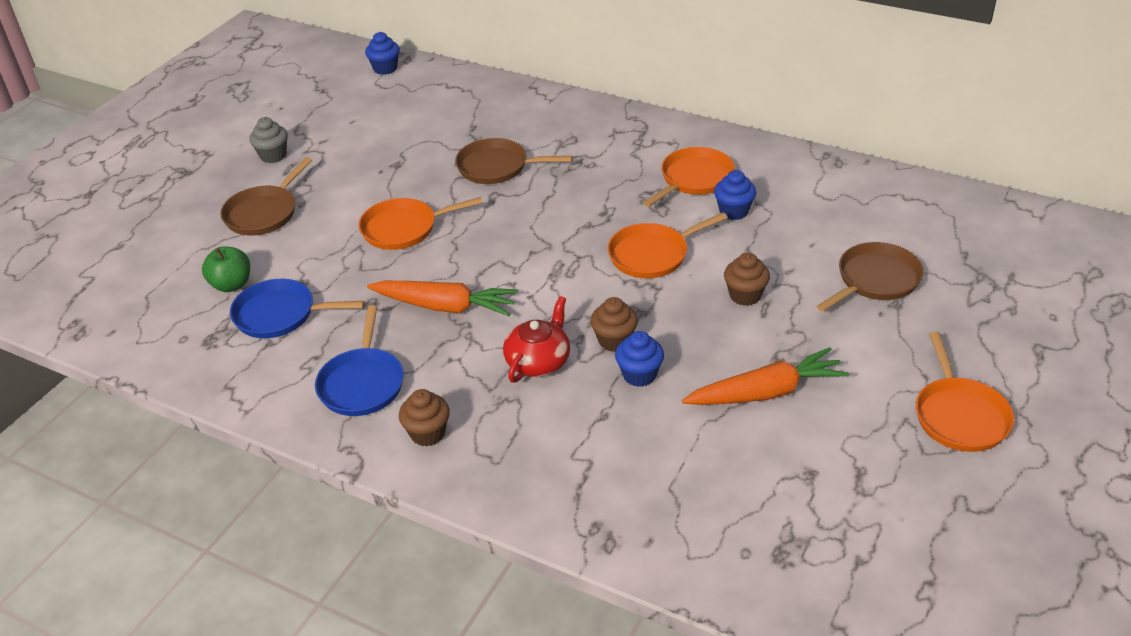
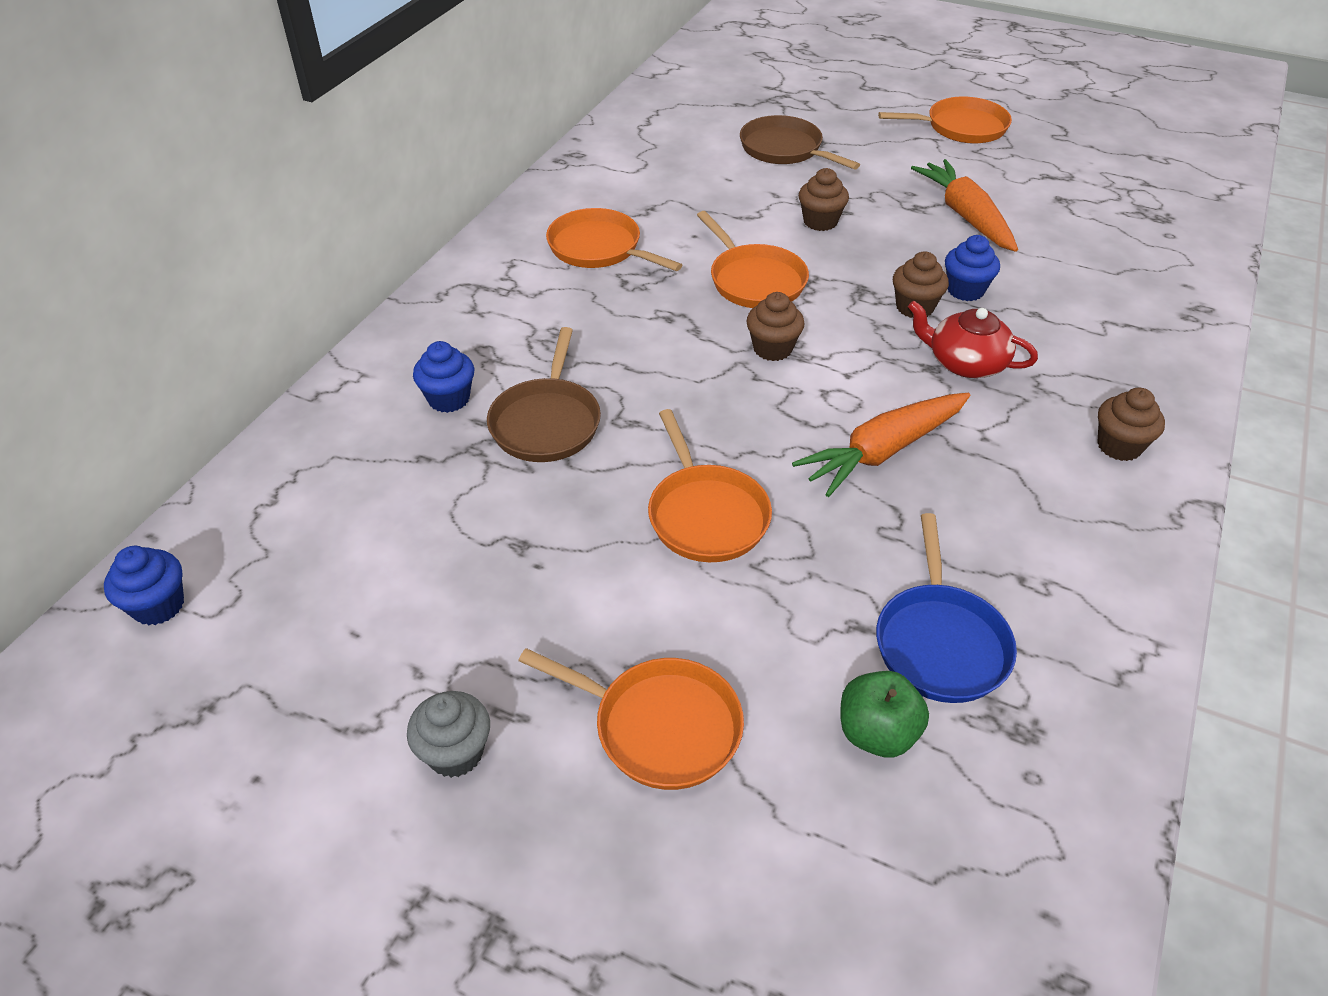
camera: 95 degrees left, 5 degrees up
brown pan [220,157,312,236] -> orange pan [518,648,744,790]
blue pan [315,305,404,416] -> none
orange carrot [367,281,518,316] -> orange carrot turned 135 degrees counterclockwise [792,393,970,497]
blue cupcake [714,170,756,220] -> blue cupcake moved to [413,341,474,413]
none -> brown cupcake [746,292,805,361]

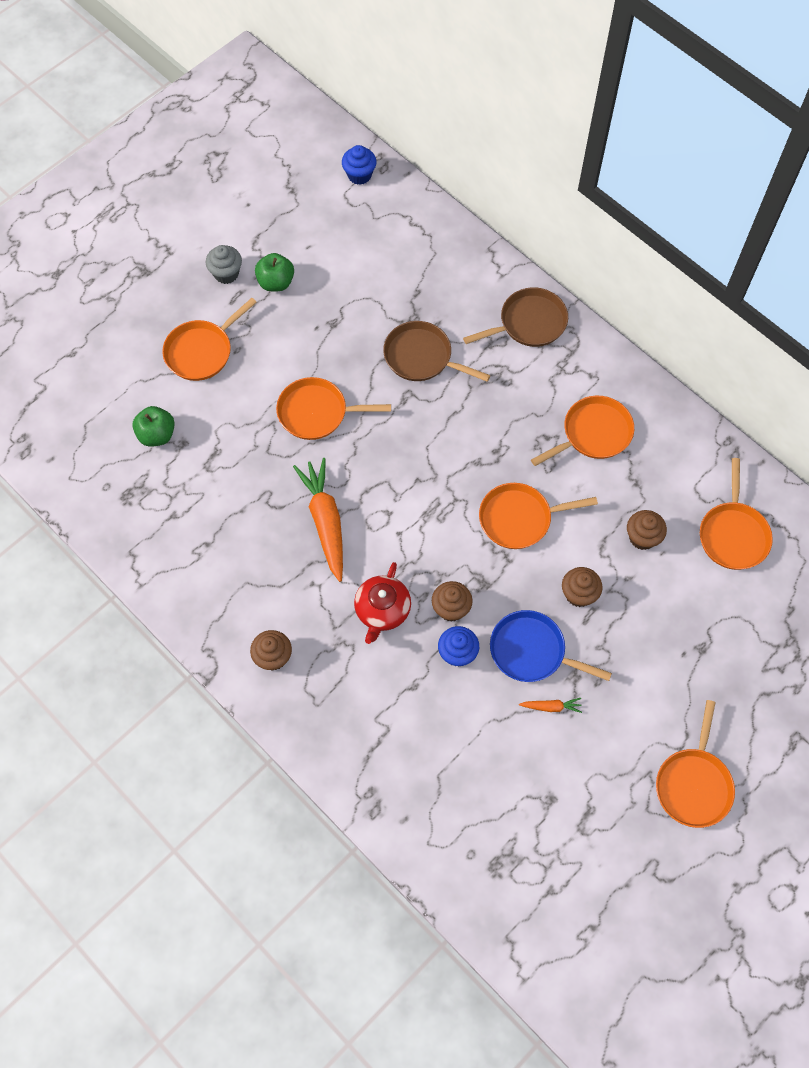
camera: 110 degrees right, 20 degrees up
blue cupcake [413,341,474,413] -> none
brown pan [740,115,860,169] -> brown pan moved to [463,287,568,347]
brown cupcake [746,292,805,361] -> brown cupcake moved to [627,510,667,550]
blue pan [876,513,1017,703] -> blue pan moved to [490,610,612,682]
red teapot [908,300,1038,378] -> red teapot turned 150 degrees clockwise [354,562,411,644]
orange carrot [911,159,1018,252] -> orange carrot [519,698,582,713], size x0.44
none -> green apple [255,253,294,291]
none -> orange pan [700,458,773,570]

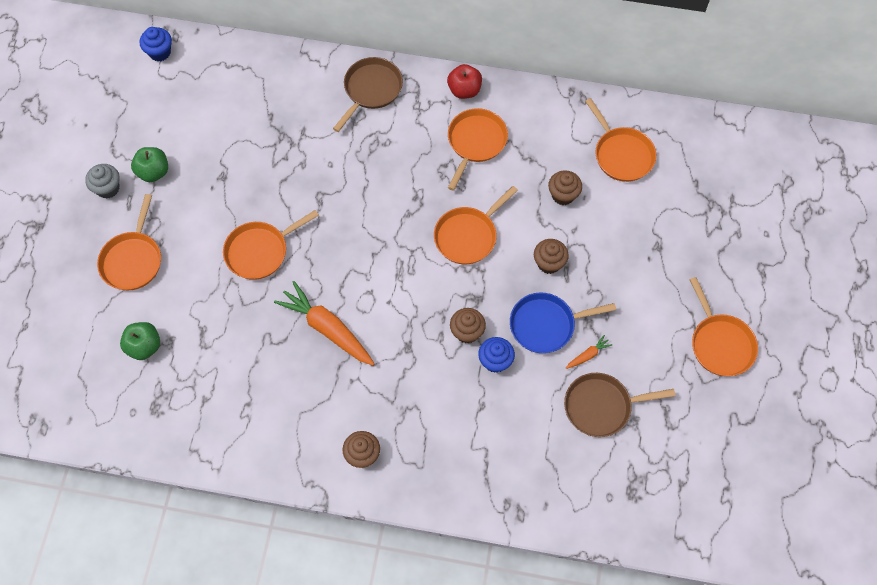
camera: 35 degrees left, 0 degrees up
red teapot [354,562,411,644] -> none
brown pan [383,321,490,382] -> brown pan moved to [564,373,675,437]
none -> red apple [447,64,482,99]

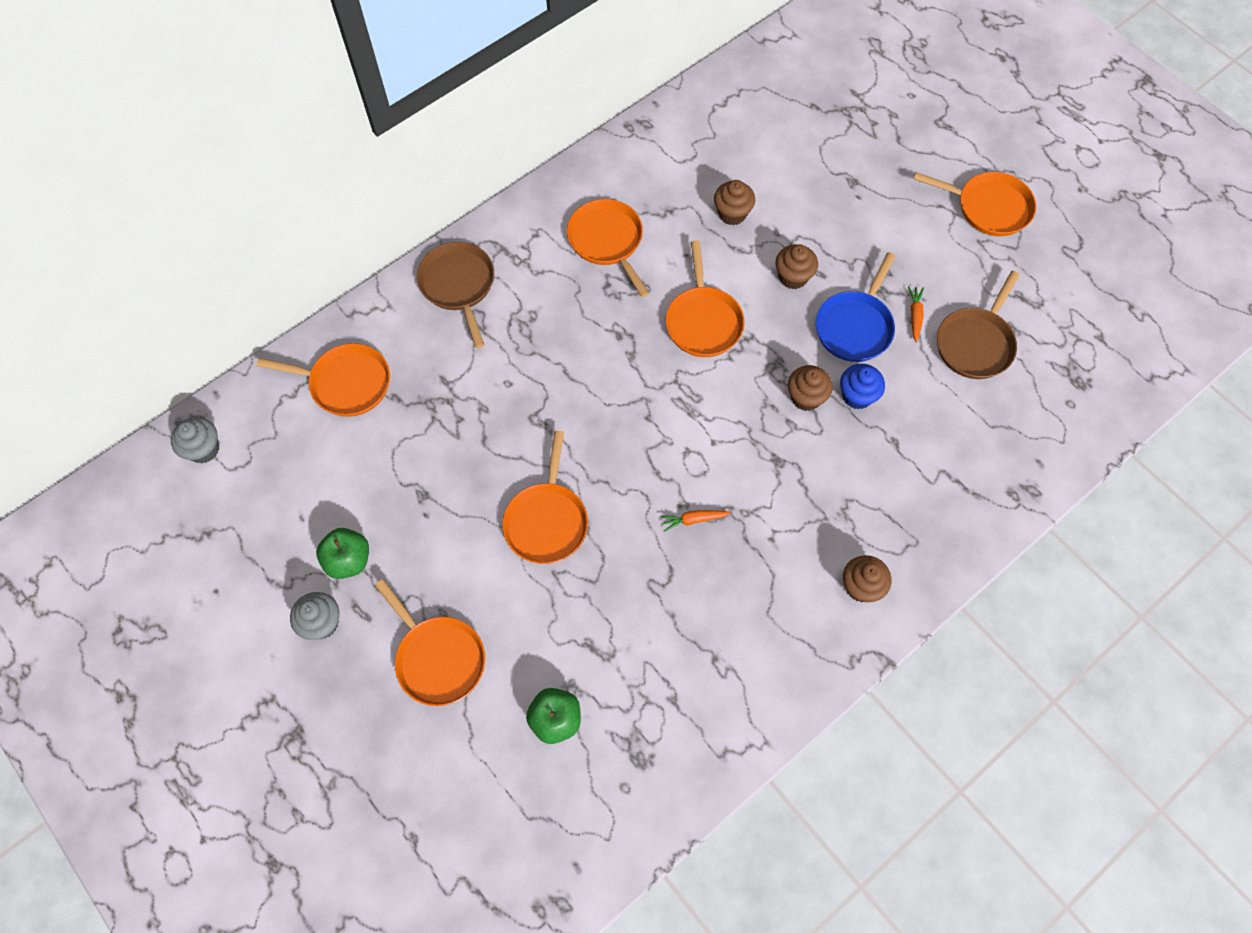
camera: 50 degrees left, 0 degrees up
blue cupcake [140,27,172,61] -> grey cupcake [171,417,219,463]
orange carrot [274,281,375,365] -> orange carrot [661,510,731,532], size x0.44
red apple [447,64,482,99] -> none
orange pan [585,98,656,182] -> orange pan moved to [257,343,390,417]

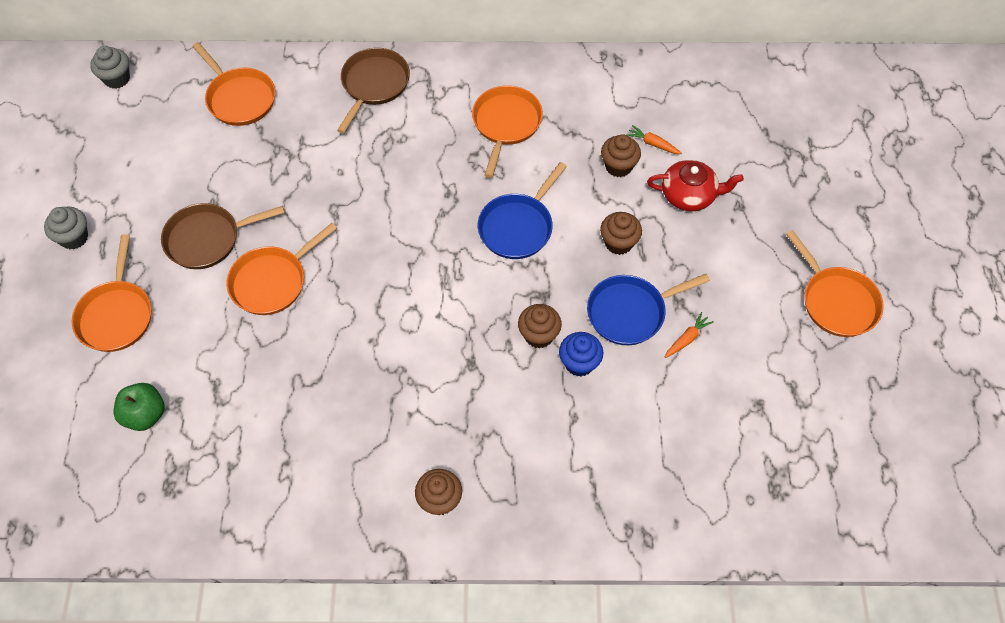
camera: 40 degrees right, 5 degrees down
green apple [316,528,369,579] -> none
orange carrot [661,510,731,532] -> orange carrot moved to [626,125,682,154]
orange pan [666,241,745,357] -> blue pan [478,162,567,259]
brown pan [937,271,1020,379] -> brown pan moved to [161,203,285,269]
none -> red teapot [647,160,744,211]

